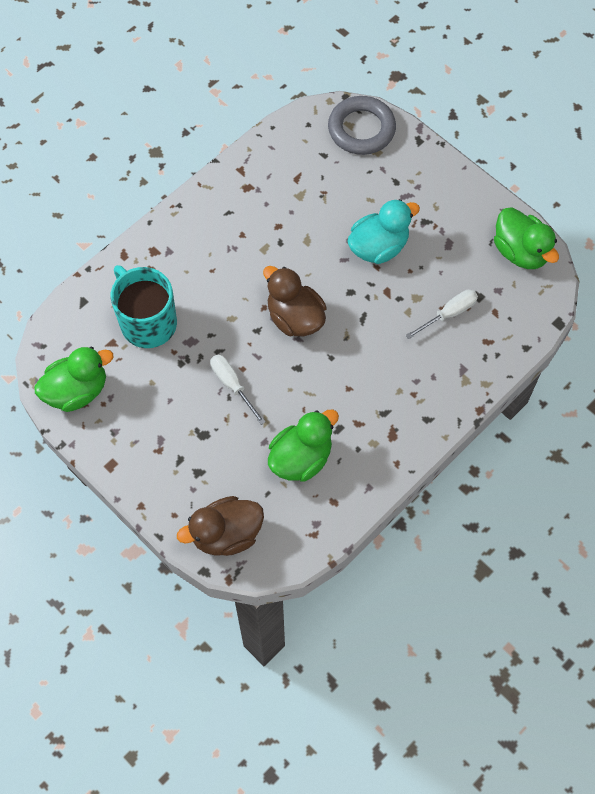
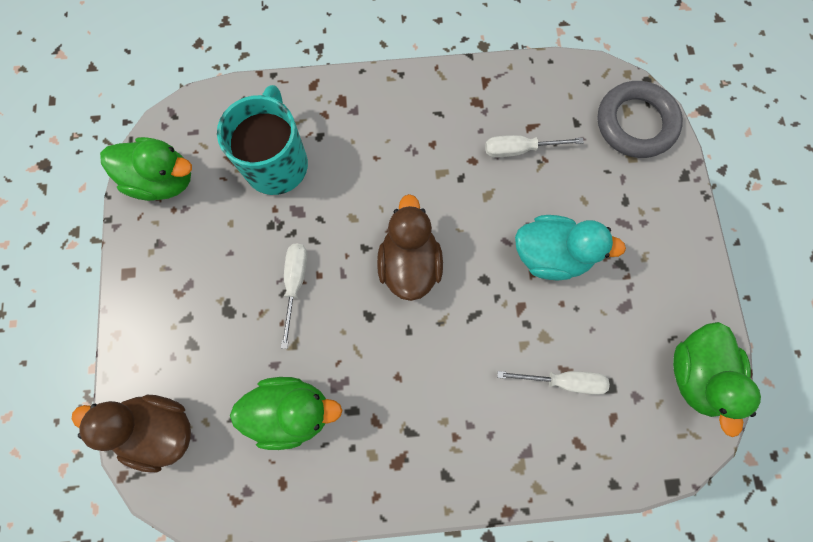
camera: 40 degrees right, 10 degrees up
none -> white screwdriver [485,135,584,158]

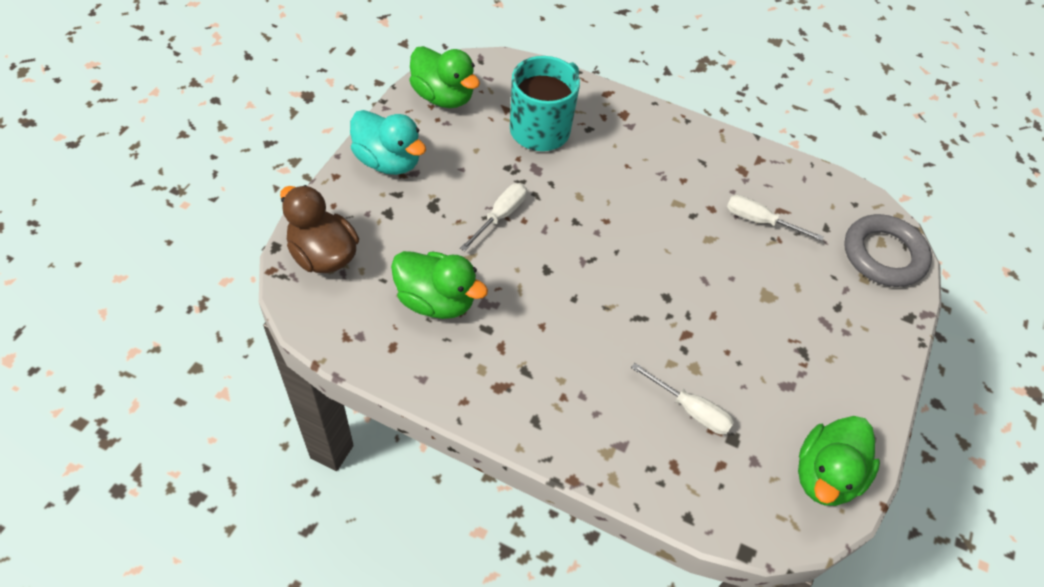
camera: 25 degrees right, 20 degrees down
brown duck [377,194,443,301] -> none
turquoise duck [515,215,626,281] -> turquoise duck moved to [350,110,426,175]

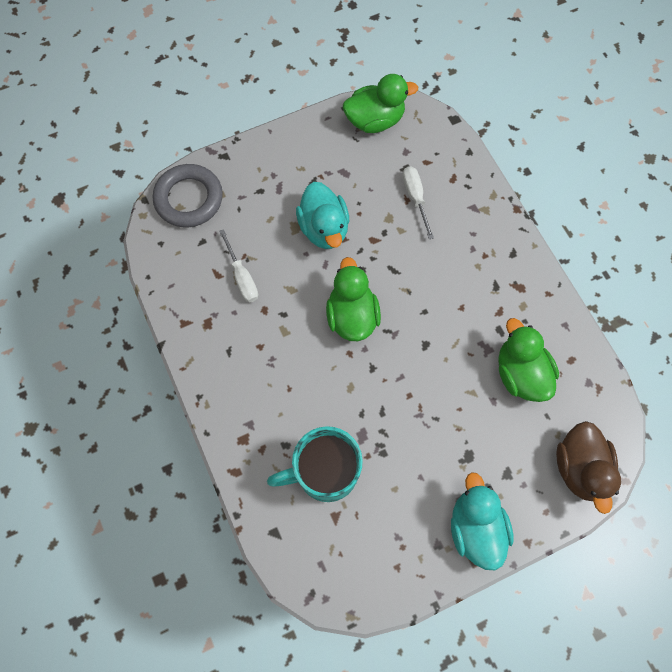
camera: 135 degrees left, 15 degrees up
green duck [410,46,480,108] -> green duck moved to [326,257,381,341]
white screwdriver [460,183,527,252] -> none
none -> turquoise duck [296,182,349,249]

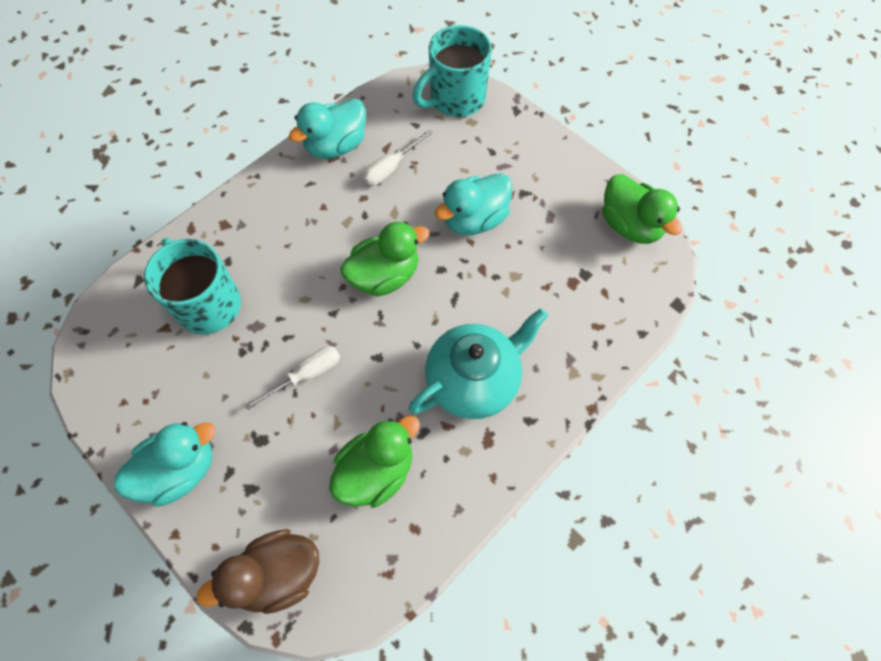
camera: 70 degrees right, 5 degrees down
grey ring [153,164,223,227] -> turquoise mug [412,25,492,117]
white screwdriver [403,166,434,239] -> white screwdriver moved to [245,346,340,410]
none -> turquoise duck [289,98,366,159]
none -> turquoise teapot [409,308,548,419]

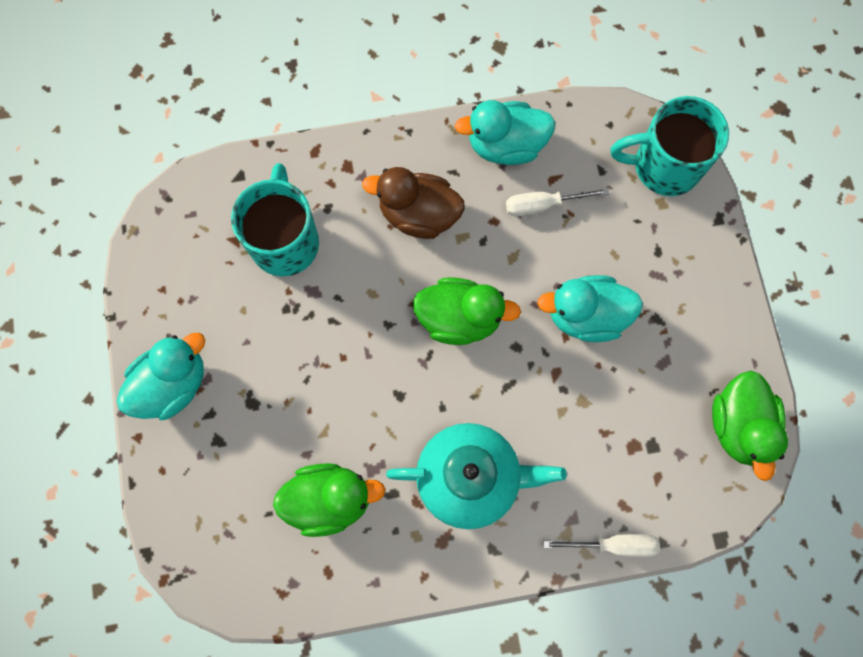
camera: 35 degrees right, 10 degrees up
turquoise duck [114,422,215,507] -> turquoise duck turned 45 degrees counterclockwise [117,333,205,420]
brown duck [197,529,319,614] -> brown duck moved to [362,167,465,239]
white screwdriver [245,346,340,410] -> white screwdriver moved to [543,534,660,557]

